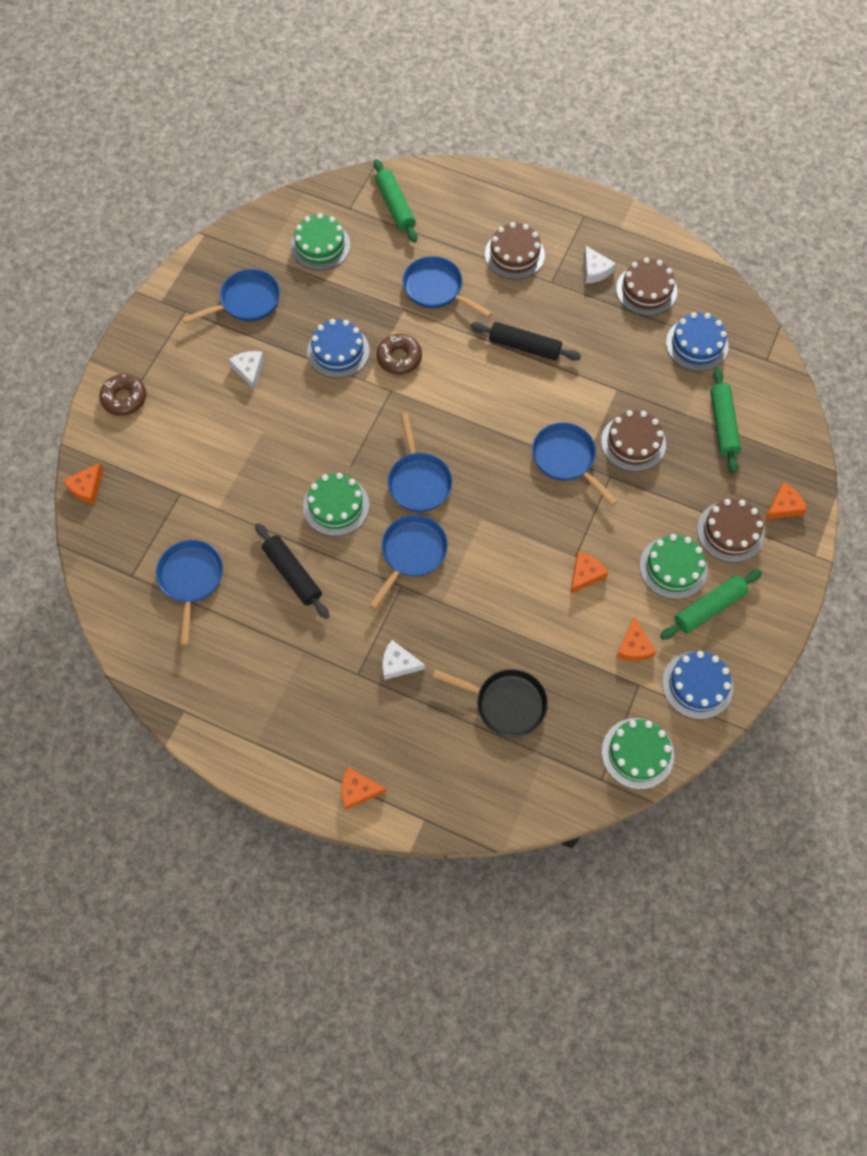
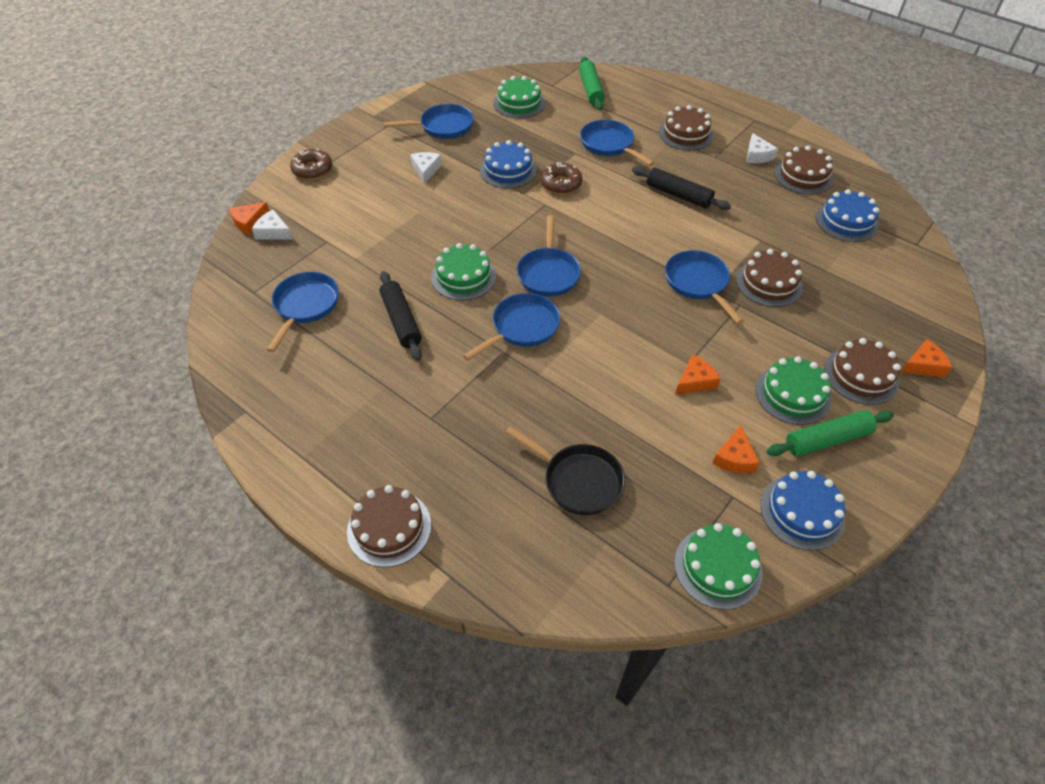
camera: 15 degrees right, 15 degrees down
orange cheese [341,767,386,809] -> brown cake [347,485,431,567]
white cheese [382,640,425,680] -> white cheese moved to [252,210,293,240]
green rolling pin [710,368,741,473] -> none

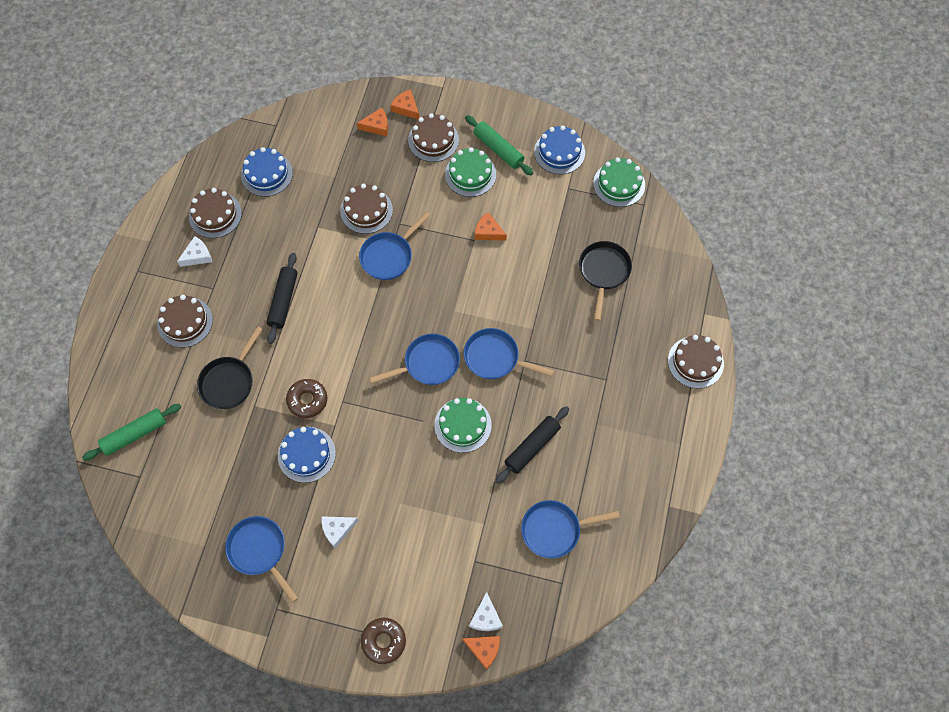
camera: 115 degrees left, 15 degrees up
green cake [493,76,545,118] -> none
blue pan [580,120,655,166] -> black pan [197,326,262,409]
orange cheese [712,425,760,473] -> orange cheese moved to [357,107,388,136]

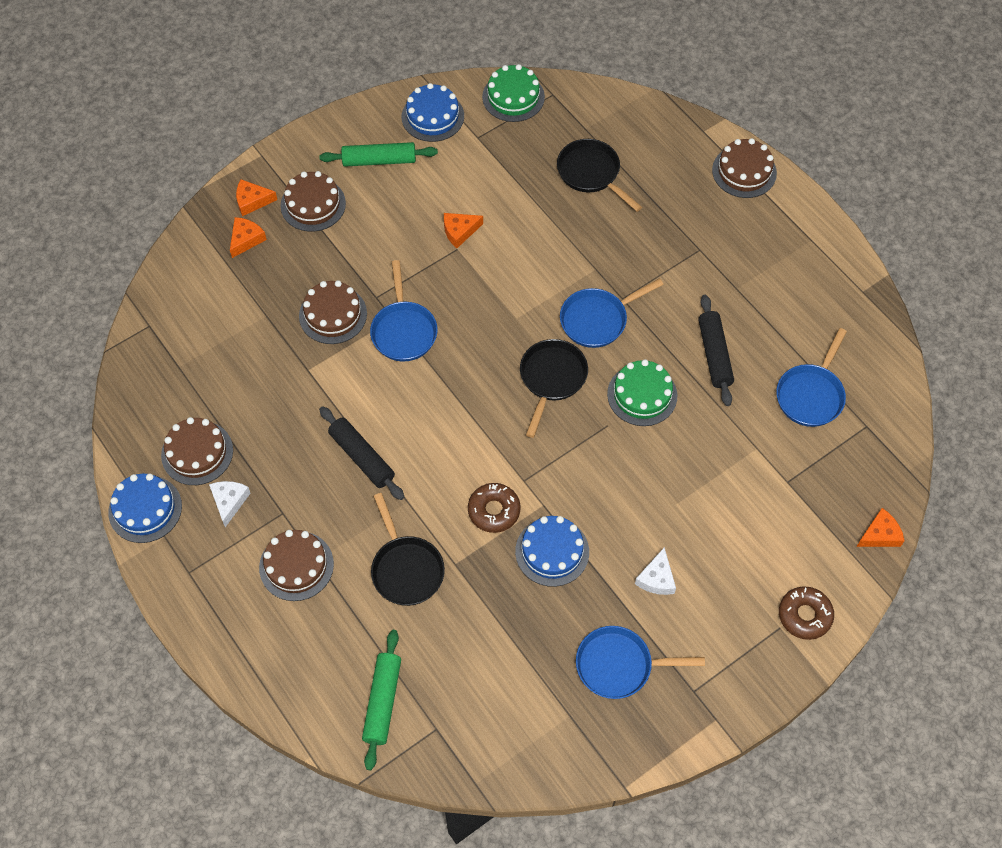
camera: 50 degrees left, 5 degrees down
blue cake [241,147,293,197] -> blue cake moved to [108,473,182,543]
blue pan [369,334,460,385] -> black pan [520,339,588,438]
green cake [445,147,496,197] -> none
white cheese [469,592,503,631] -> none

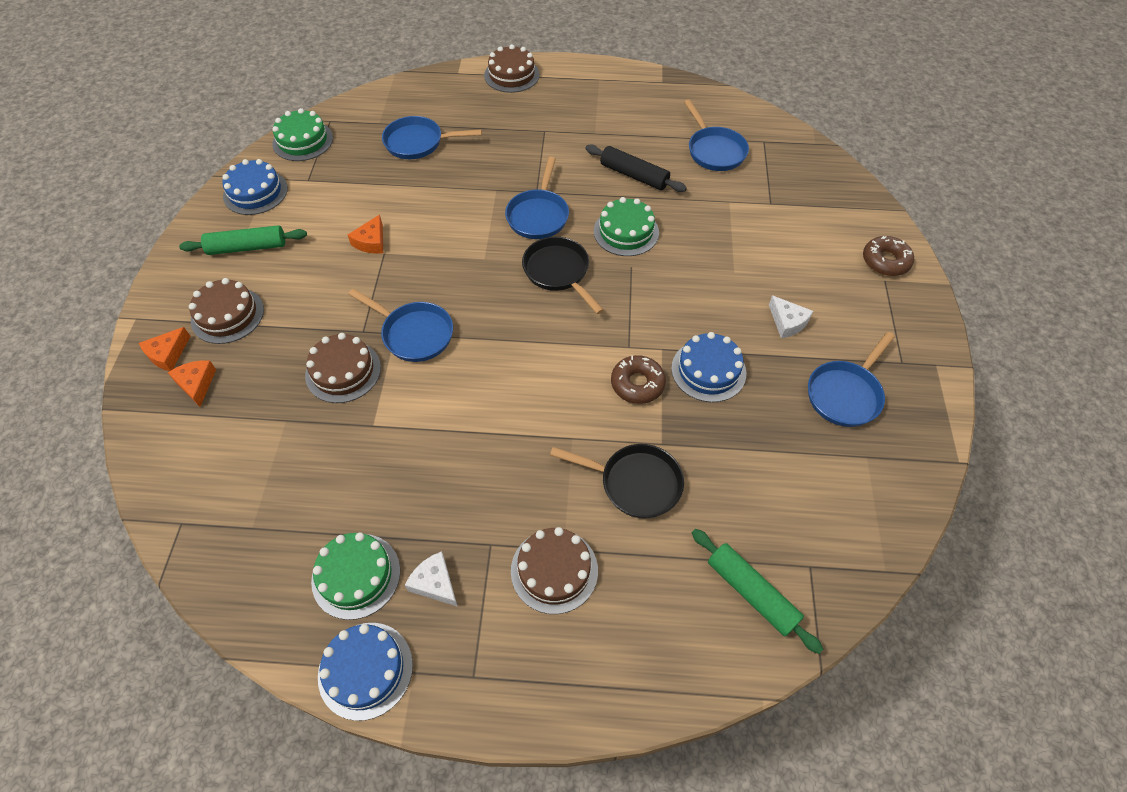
camera: 50 degrees left, 5 degrees down
brown cake [161,417,233,485] -> green cake [311,532,400,620]
green rolling pin [319,142,438,167] -> green rolling pin turned 45 degrees clockwise [179,225,307,255]
black rolling pin [319,406,404,500] -> none
black pan [557,139,642,212] -> blue pan [382,116,482,159]
orange cheese [857,508,905,547] -> none

